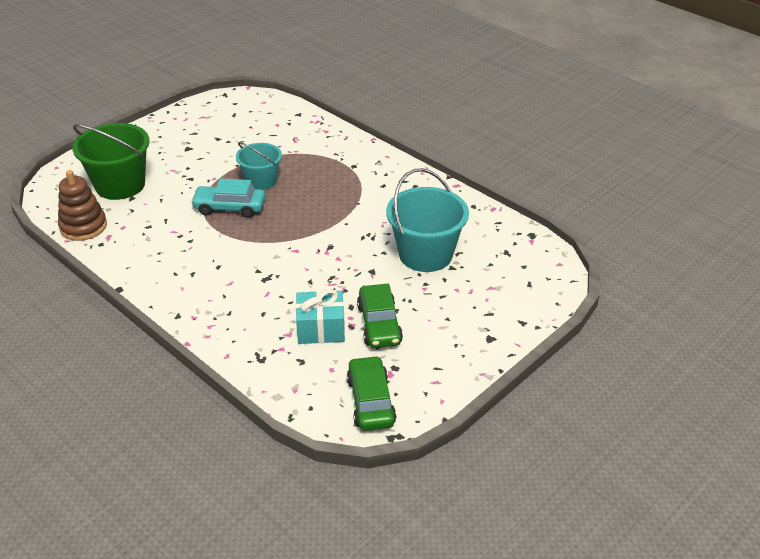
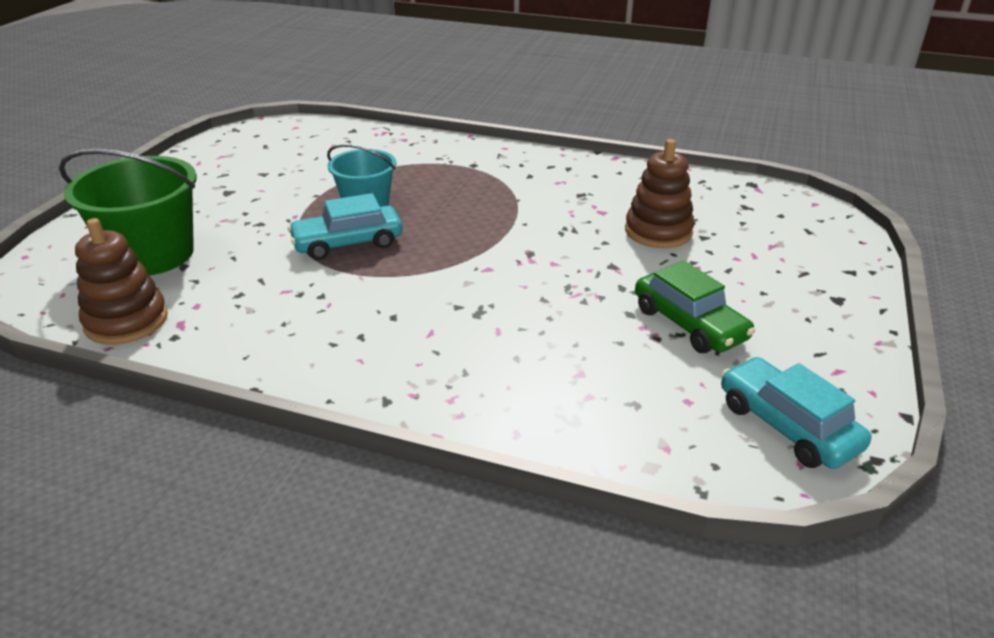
camera: 25 degrees left, 5 degrees down
turquoise gift [296,289,345,344] -> none
green car [347,356,396,431] -> turquoise car [721,357,871,469]
turquoise bucket [386,168,469,272] -> brown stacking toy [625,139,695,248]

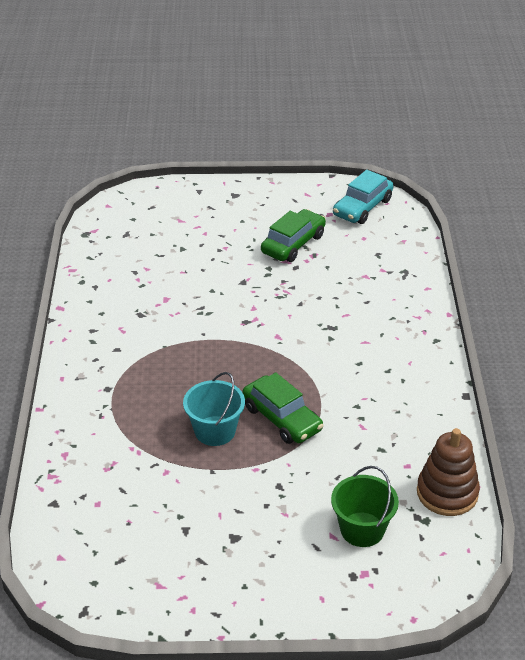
camera: 110 degrees left, 5 degrees up
green bucket [59,149,197,275] -> green bucket [331,466,399,547], size x0.62
turquoise car [288,193,403,260] -> green car [243,372,323,444]
brown stacking toy [625,139,695,248] -> none

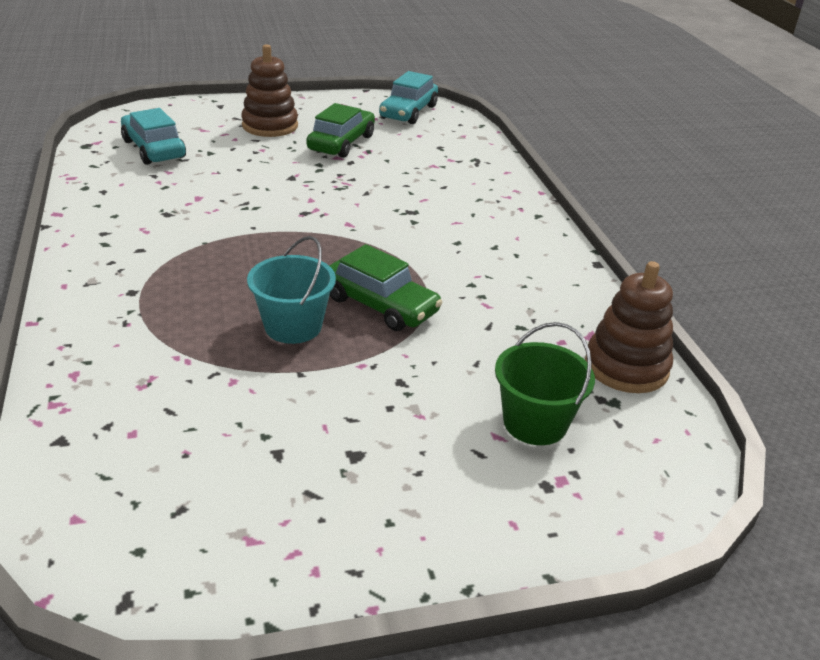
camera: 15 degrees left, 5 degrees down
none -> turquoise car [121,108,186,165]
none -> brown stacking toy [241,44,298,137]

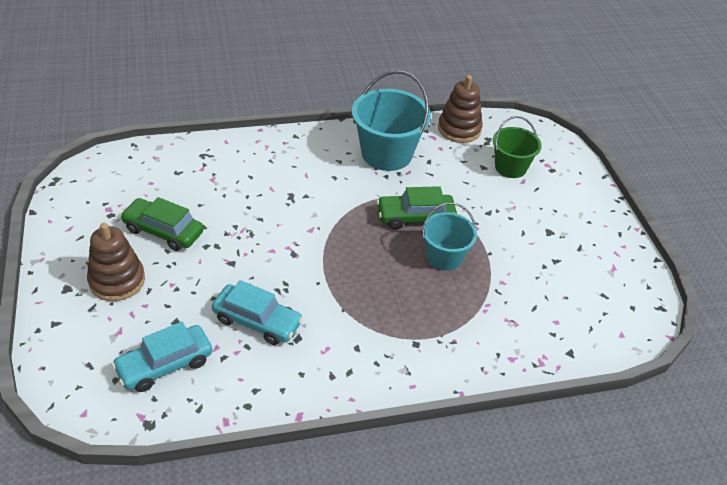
camera: 90 degrees left, 10 degrees up
green car [329,244,443,331] -> green car turned 135 degrees counterclockwise [377,186,457,230]
turquoise car [379,71,438,124] -> turquoise car moved to [212,280,303,345]
none -> turquoise bucket [352,71,431,171]

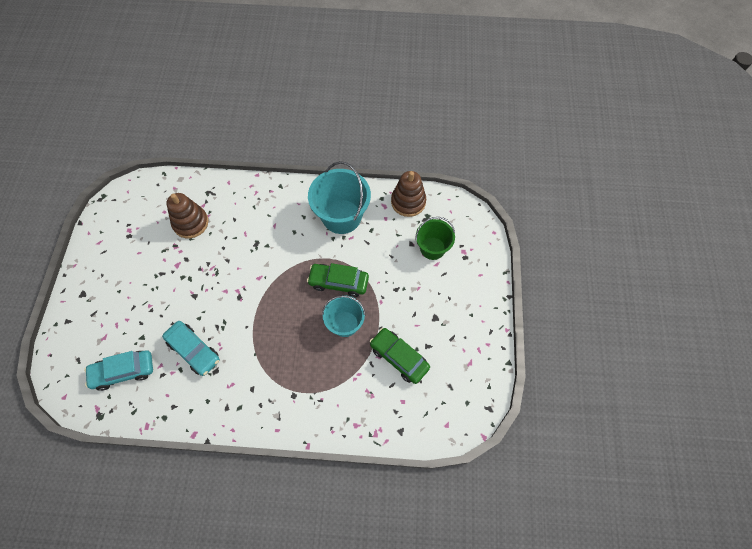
camera: 20 degrees right, 20 degrees up
brown stacking toy [87,223,145,301] -> brown stacking toy moved to [166,193,208,238]
green car [120,197,204,251] -> green car moved to [370,328,430,384]

